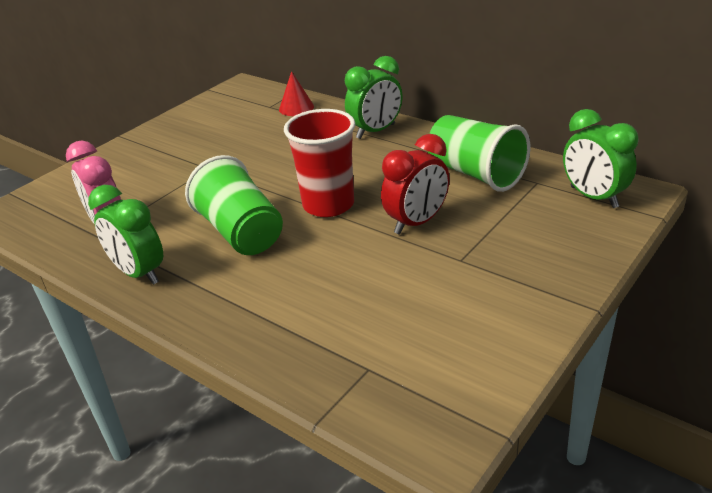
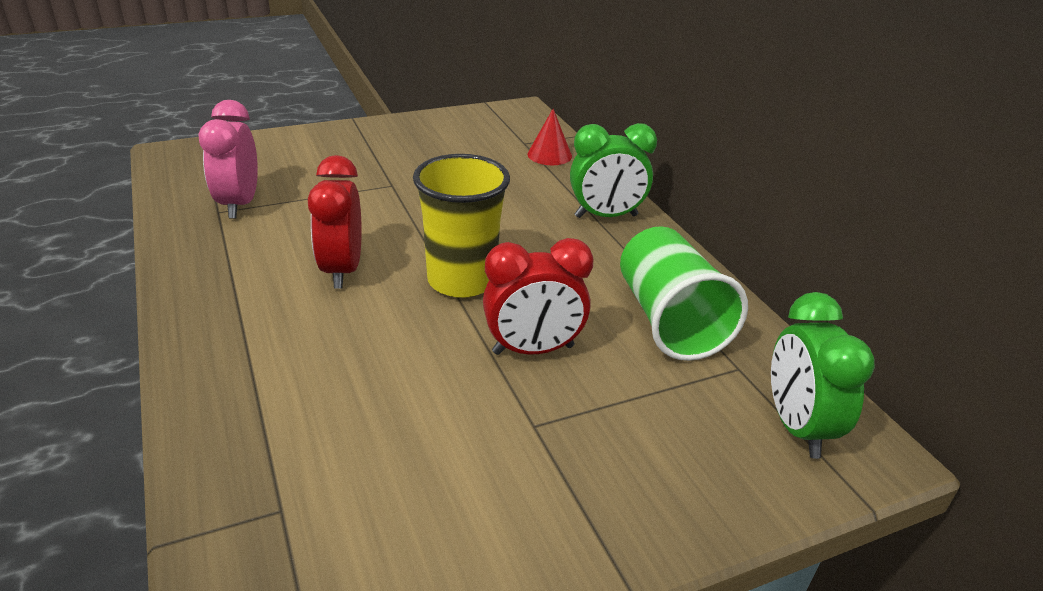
camera: 25 degrees right, 0 degrees up
green clock [88,185,163,285] -> none
green cup [185,155,283,255] -> red clock [308,155,362,289]
red cup [284,109,355,217] -> yellow cup [413,154,510,298]

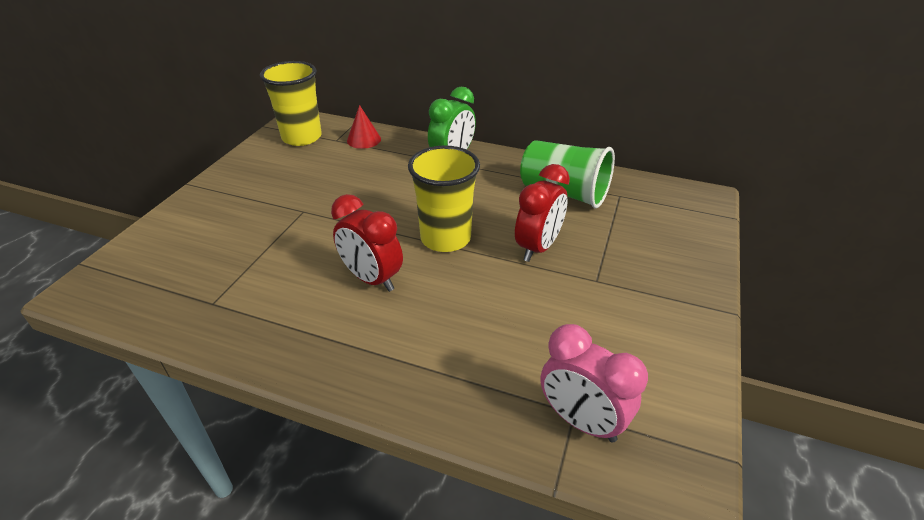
camera: 45 degrees left, 5 degrees up
pink clock [198,100,258,219] -> pink clock moved to [540,324,648,443]
green clock [771,292,875,459] -> none
none -> yellow cup [260,61,322,146]

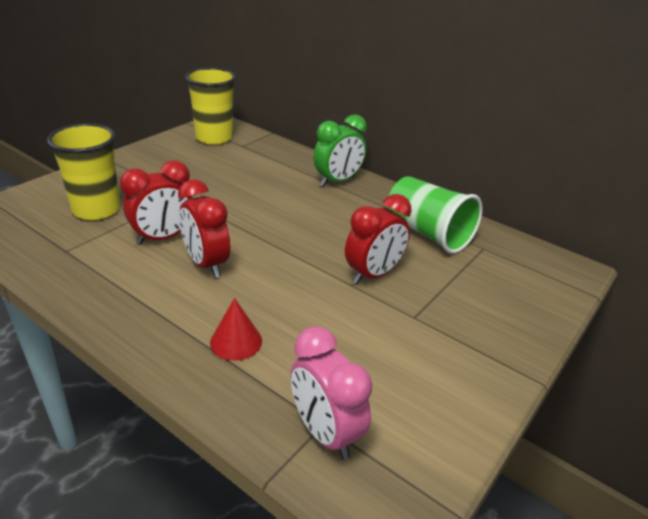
camera: 15 degrees right, 5 degrees down
red cone [347,105,381,149] -> red cone moved to [210,298,262,361]
yellow cup [408,145,480,252] -> yellow cup moved to [47,123,120,220]
none -> red clock [120,160,193,245]

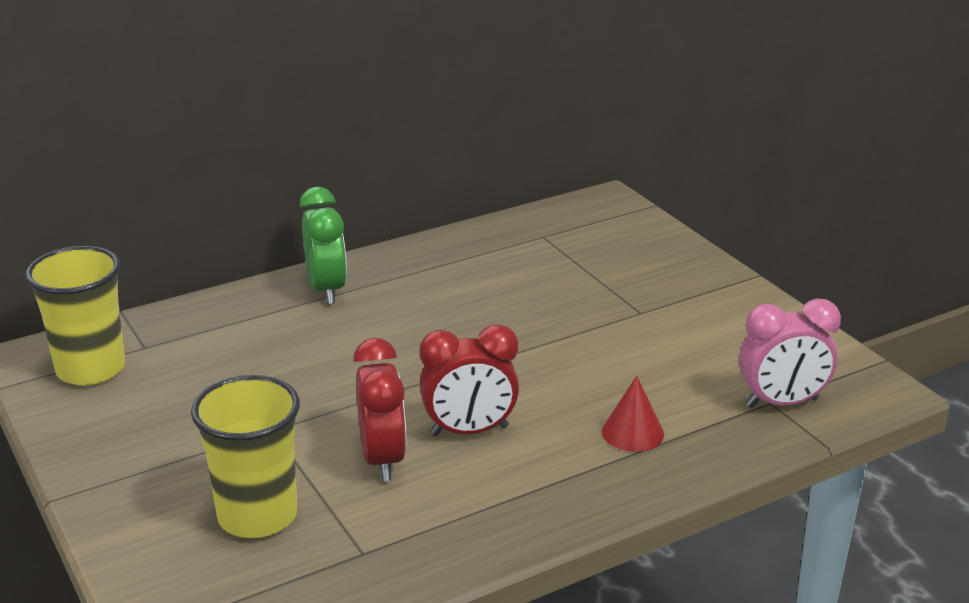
camera: 65 degrees left, 5 degrees down
red clock [345,194,411,284] -> none
green cup [387,176,483,254] -> none

